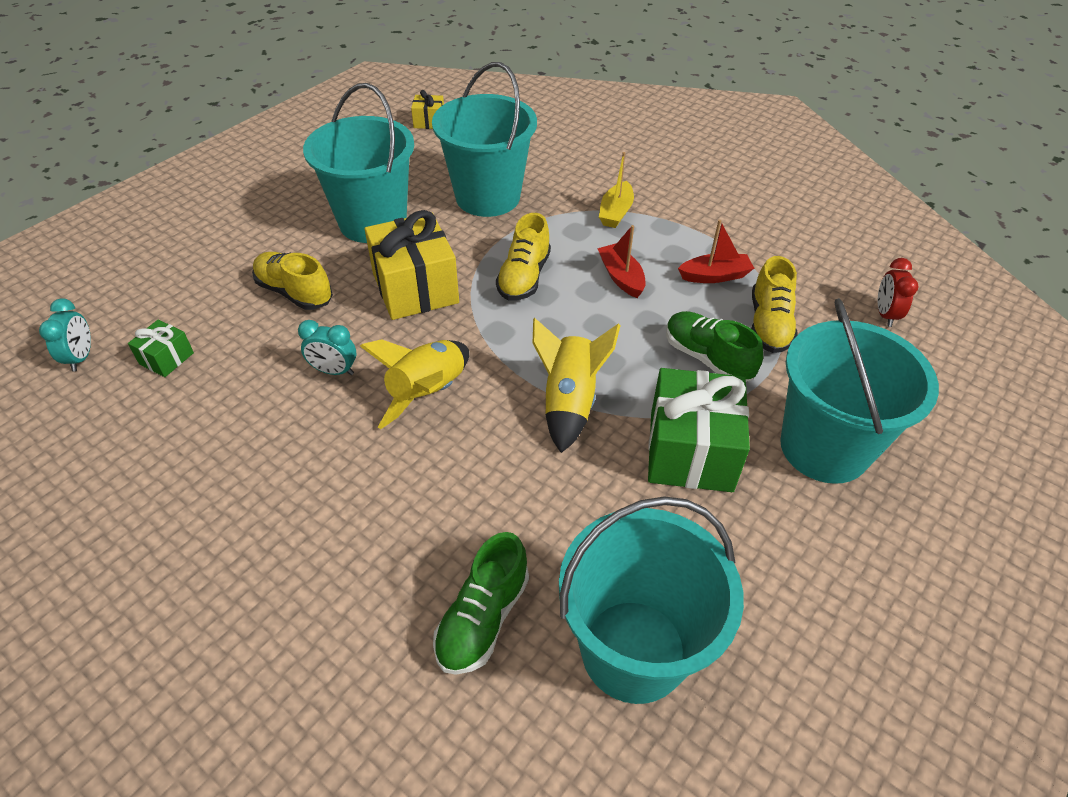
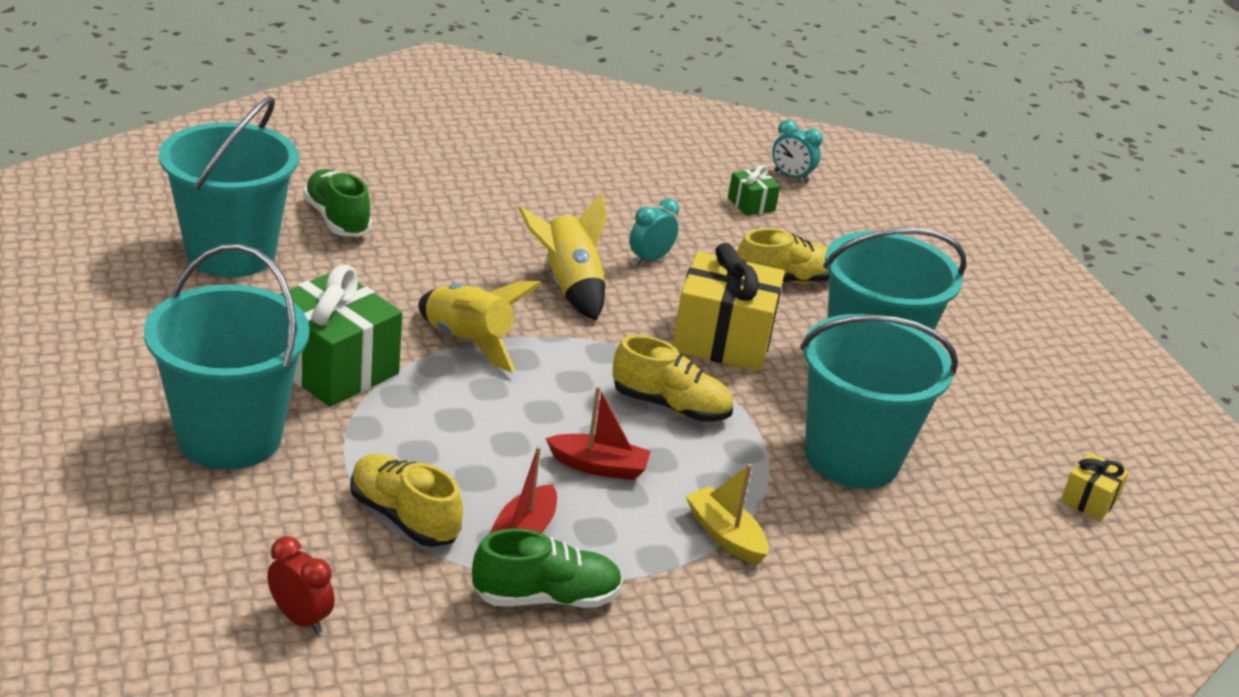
camera: 120 degrees right, 15 degrees down
yellow shoe [496,213,551,301] -> yellow shoe turned 150 degrees clockwise [612,335,733,422]
green shoe [666,311,763,382] -> green shoe moved to [472,528,623,608]

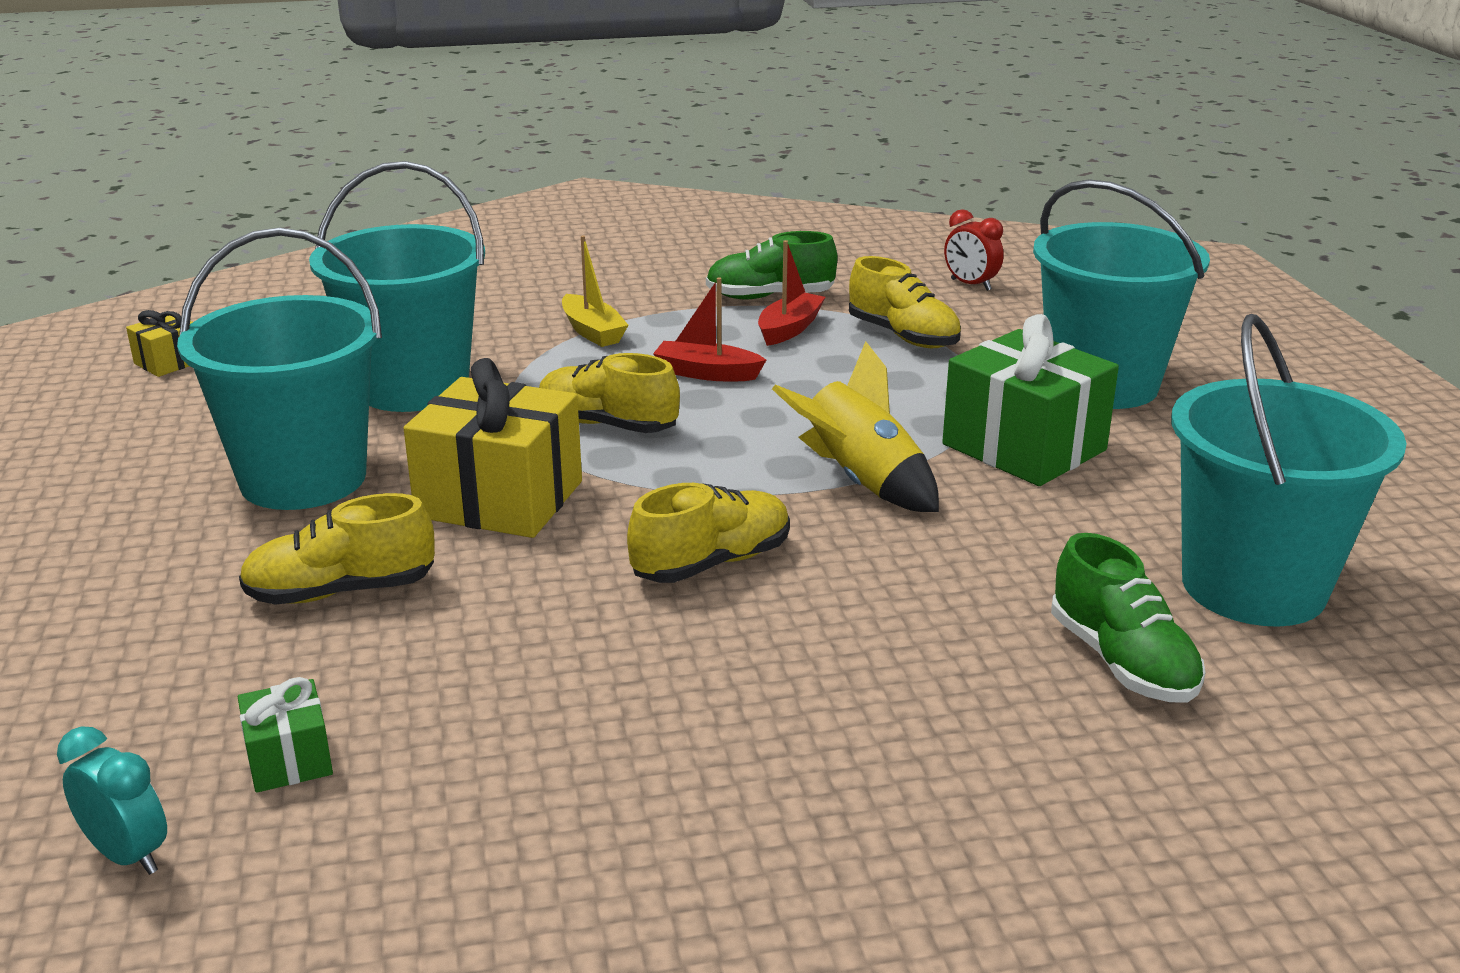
camera: 170 degrees left, 5 degrees down
yellow rocket [518,193,607,320] -> yellow shoe [627,483,790,583]
turquoise clock [629,198,679,266] -> none

